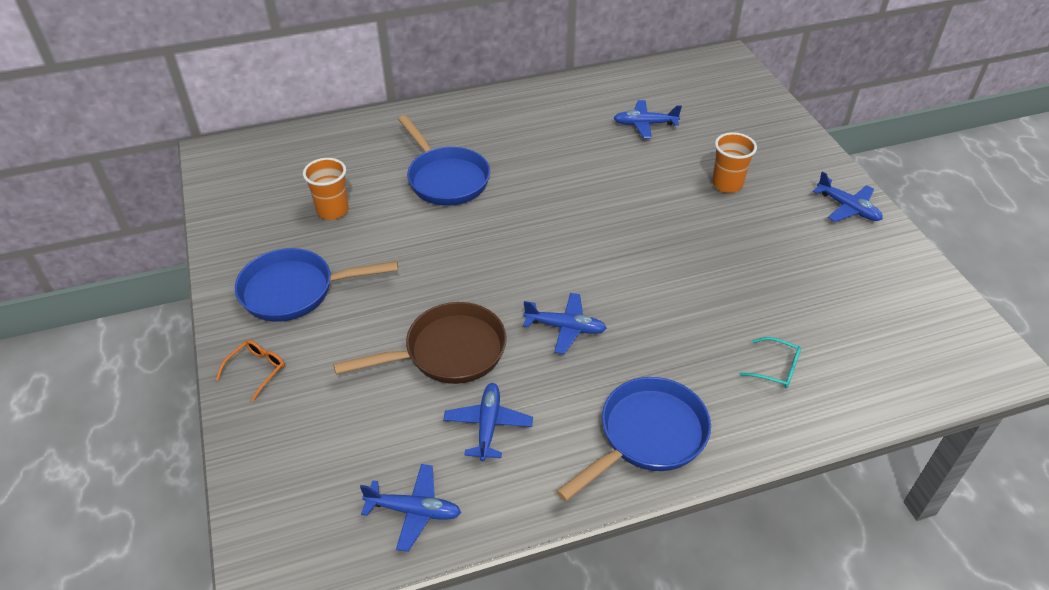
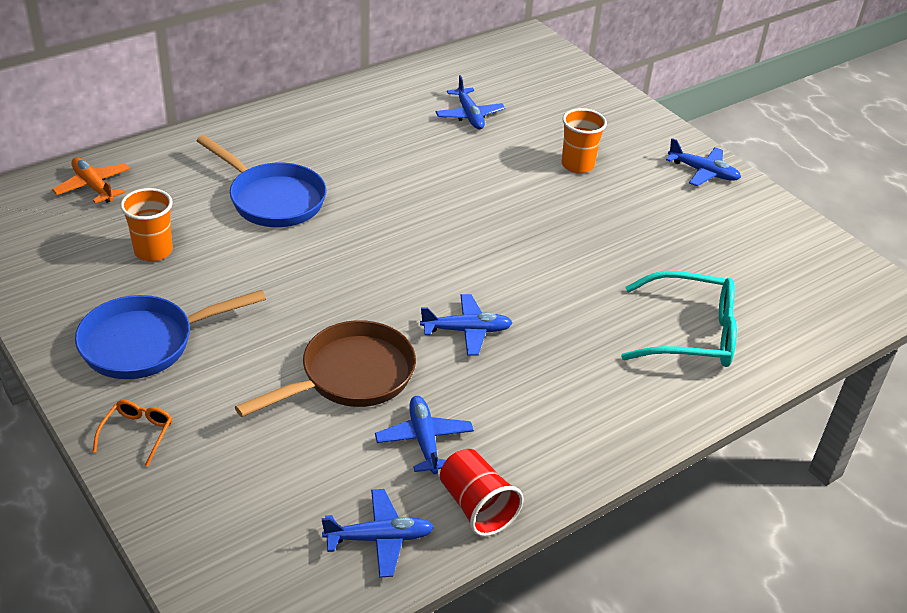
camera: 20 degrees left, 5 degrees down
blue pan [556,377,711,501] -> none
blue plane [614,100,682,138] -> blue plane turned 90 degrees counterclockwise [436,75,505,129]
turquoise glasses [739,337,801,388] -> turquoise glasses [621,271,737,367], size x2.09
none -> orange plane [52,157,130,203]
none -> red cup [440,449,524,536]

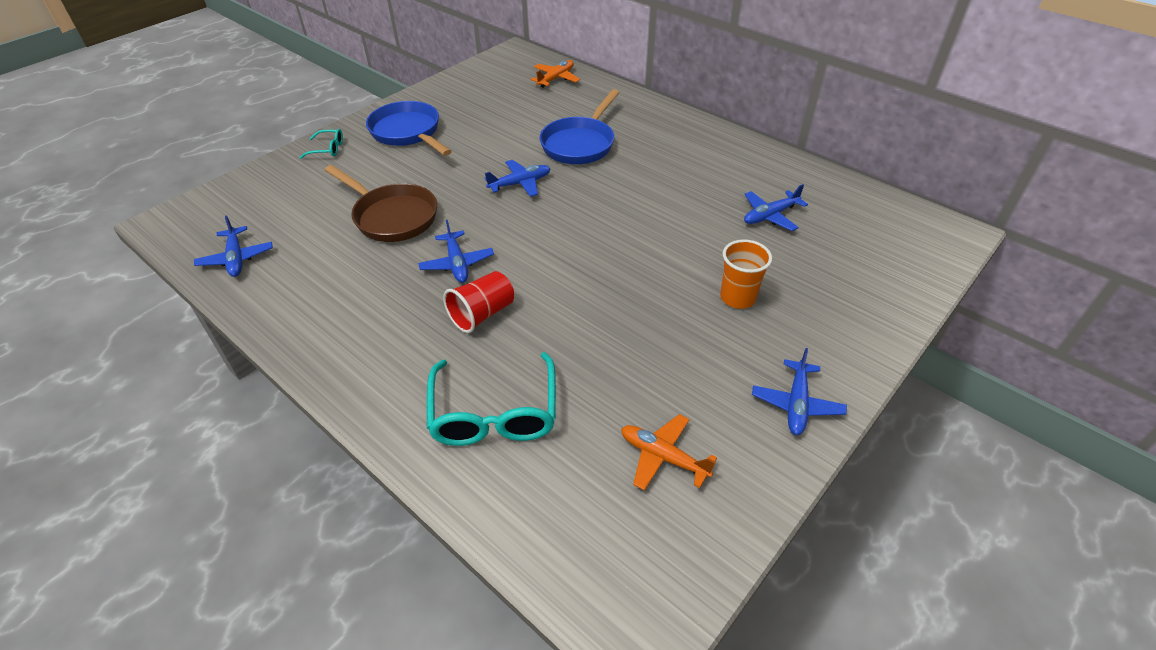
camera: 80 degrees right, 5 degrees up
orange glasses [93,400,172,466] -> turquoise glasses [299,129,343,159]
orange cup [120,188,173,261] -> none
blue plane [375,396,474,474] -> blue plane moved to [485,160,551,197]
red cup [440,449,524,536] -> red cup moved to [443,271,514,333]
none -> orange plane [621,414,717,490]

